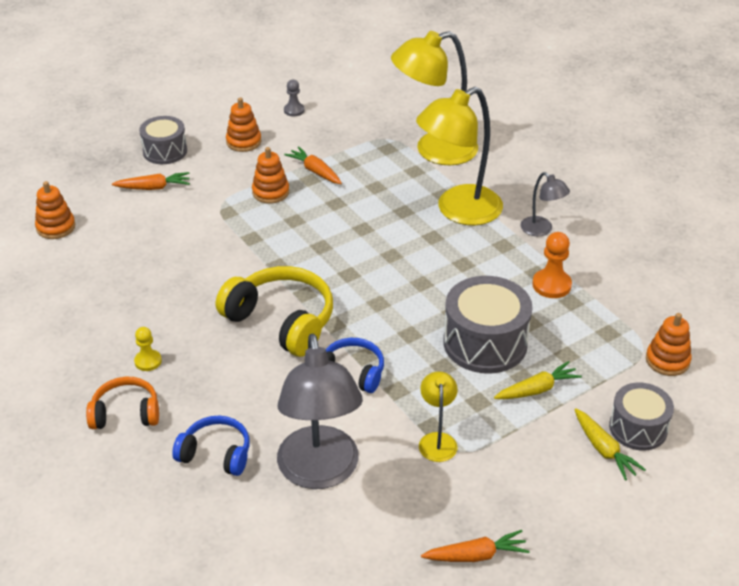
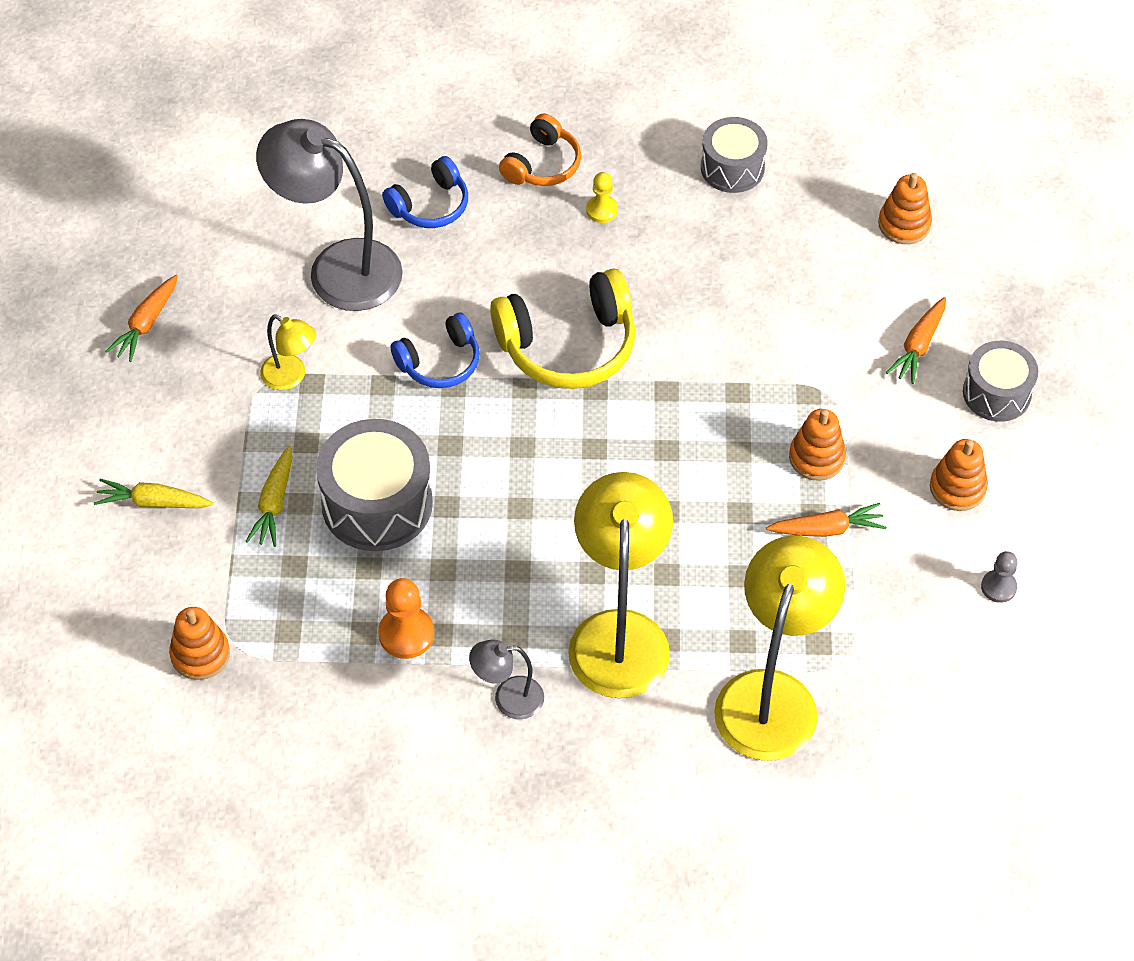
camera: 125 degrees right, 15 degrees up
grey drum [609,382,674,451] -> grey drum moved to [701,117,768,193]

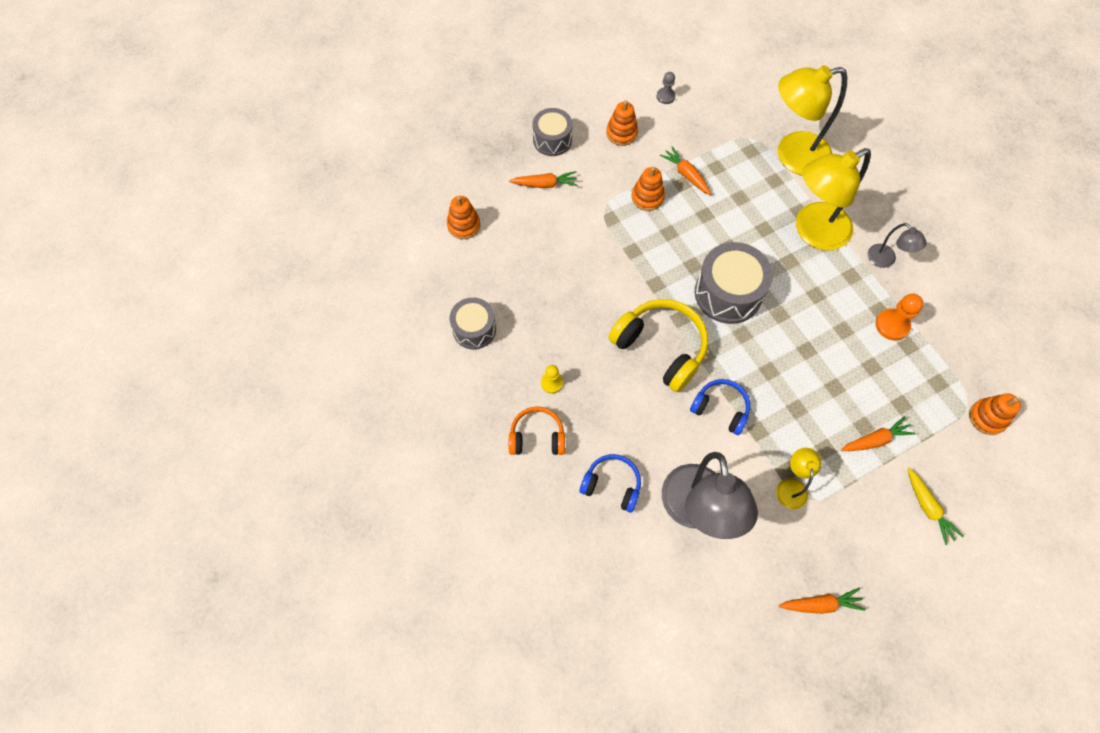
camera: 120 degrees left, 10 degrees up
yellow carrot [245,446,293,547] -> orange carrot [841,416,916,451]
grey drum [316,419,433,551] -> grey drum moved to [695,242,773,324]

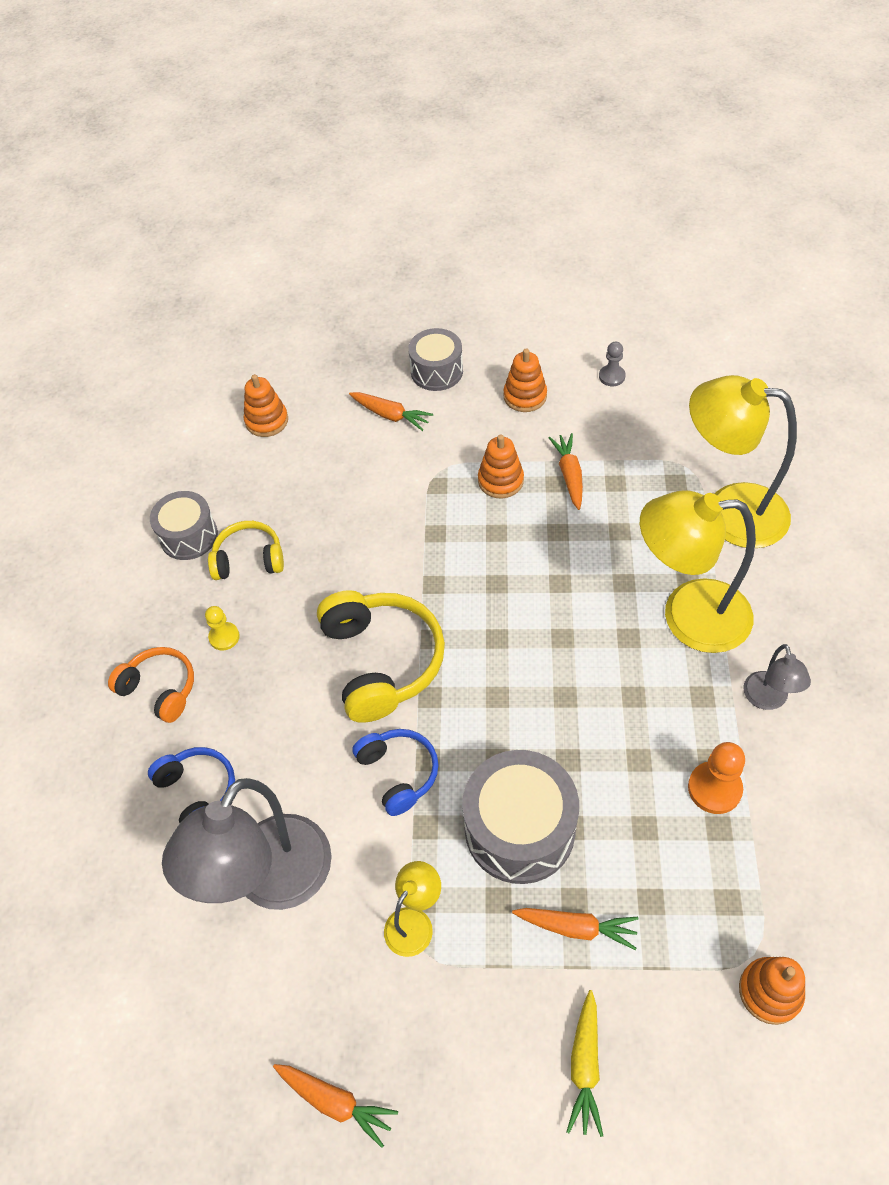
camera: 35 degrees right, 10 degrees down
grey drum [695,242,773,324] -> grey drum moved to [462,750,579,884]
none -> yellow headphones [208,521,284,580]

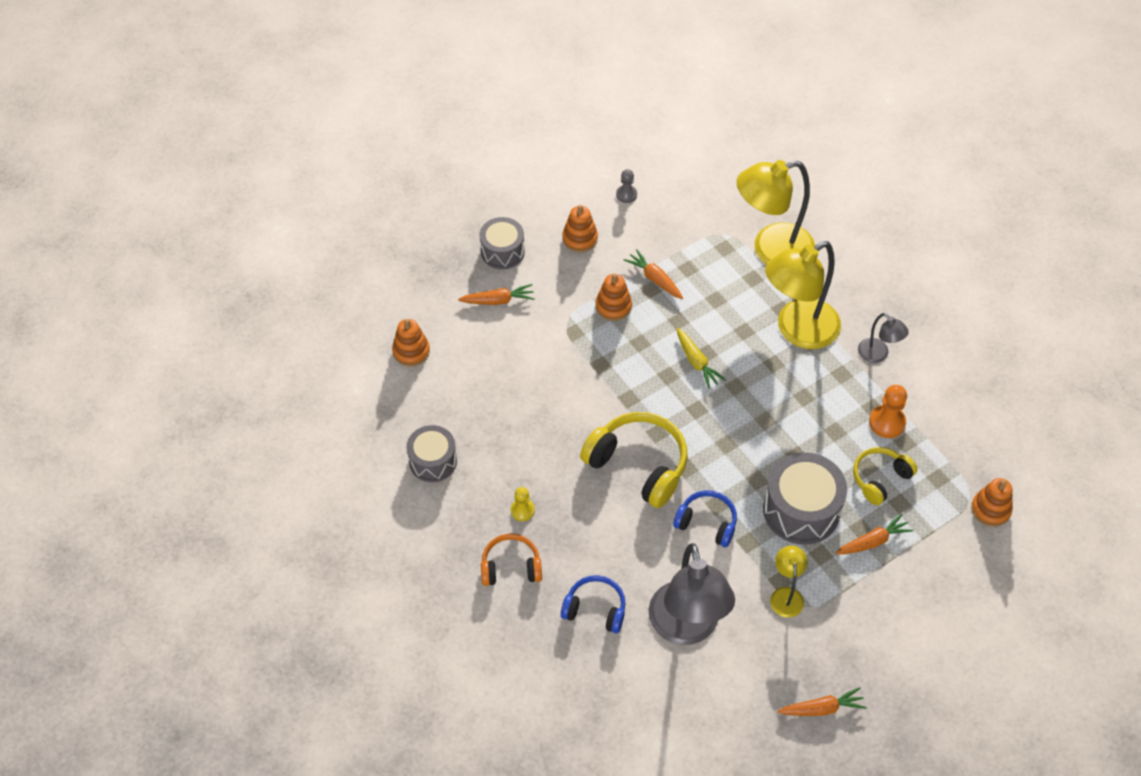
camera: 40 degrees left, 0 degrees up
yellow headphones [208,521,284,580] -> yellow headphones moved to [853,447,918,505]
yellow carrot [567,990,603,1137] -> yellow carrot moved to [676,328,725,389]

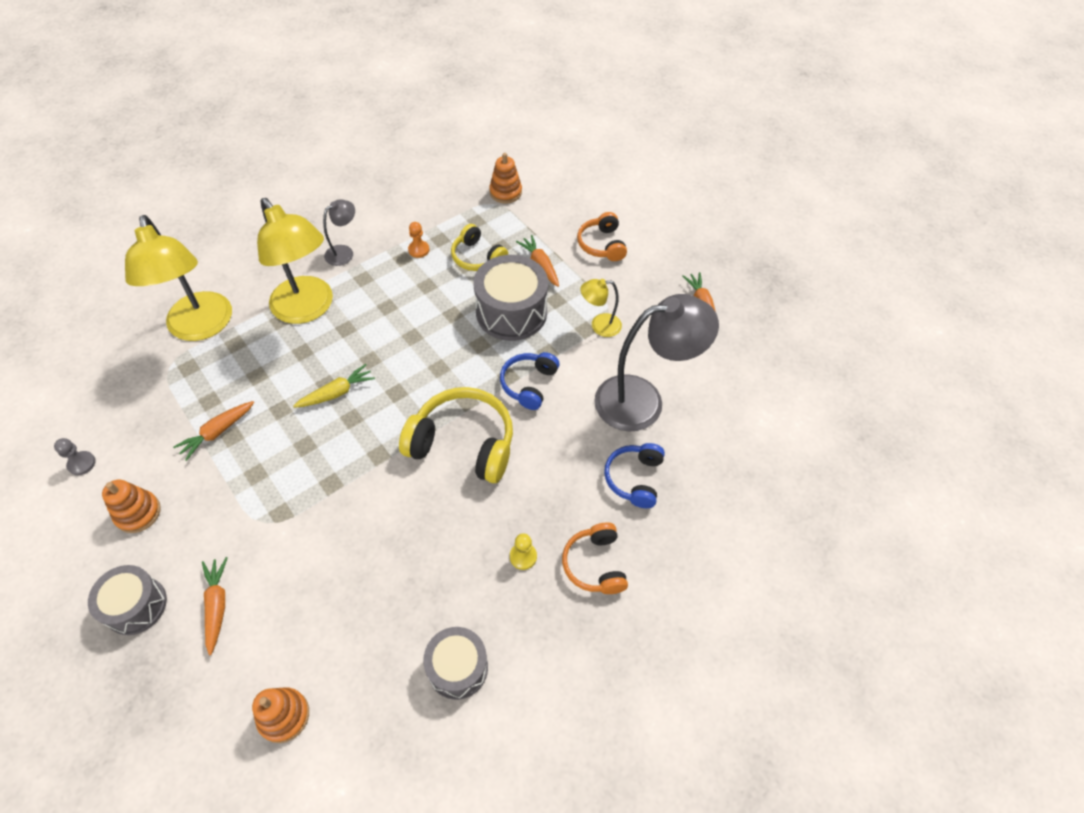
camera: 95 degrees left, 0 degrees up
yellow headphones [580,412,688,508] -> yellow headphones turned 75 degrees clockwise [399,387,513,483]
orange stacking toy [596,273,632,321] -> none
orange pawn [869,385,907,438] -> orange pawn [408,222,429,258], size x0.64
none -> orange headphones [577,212,627,261]

